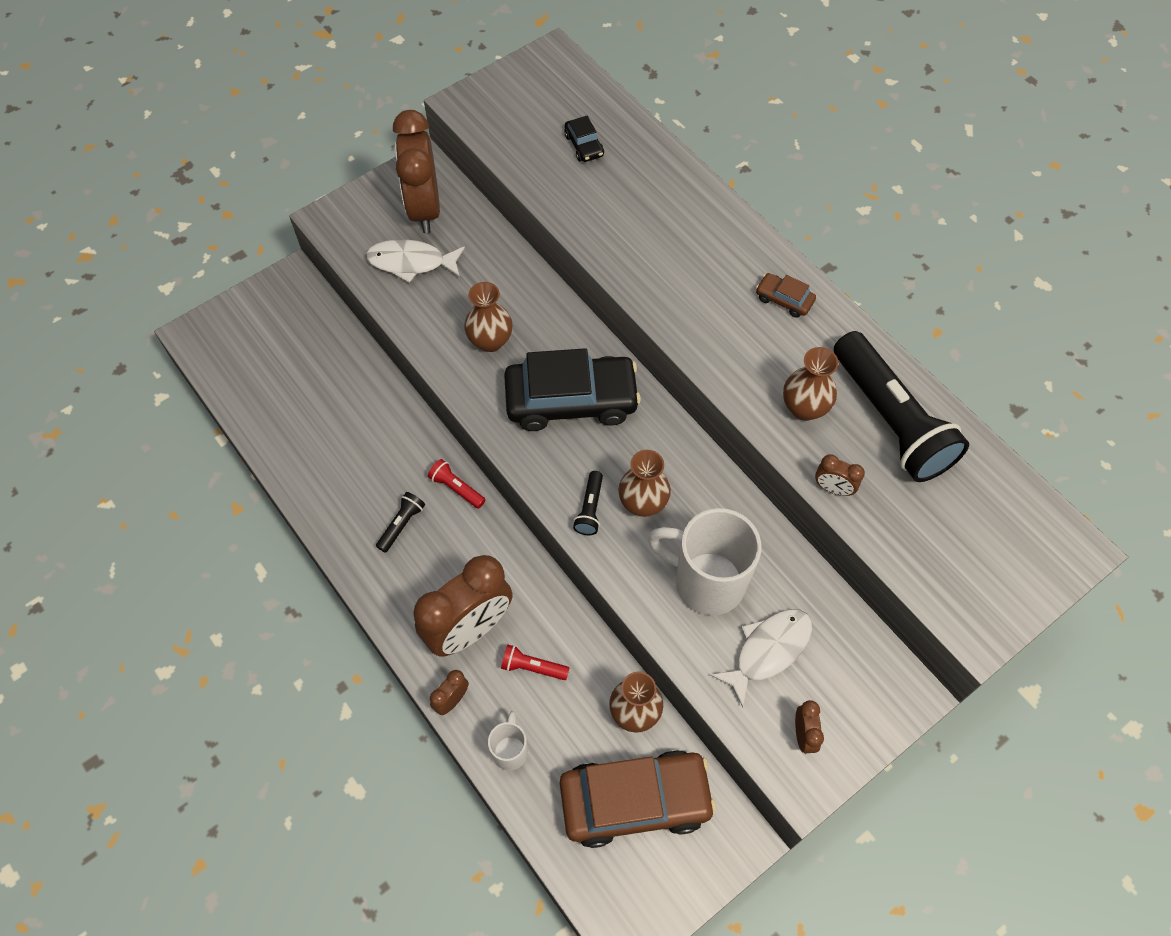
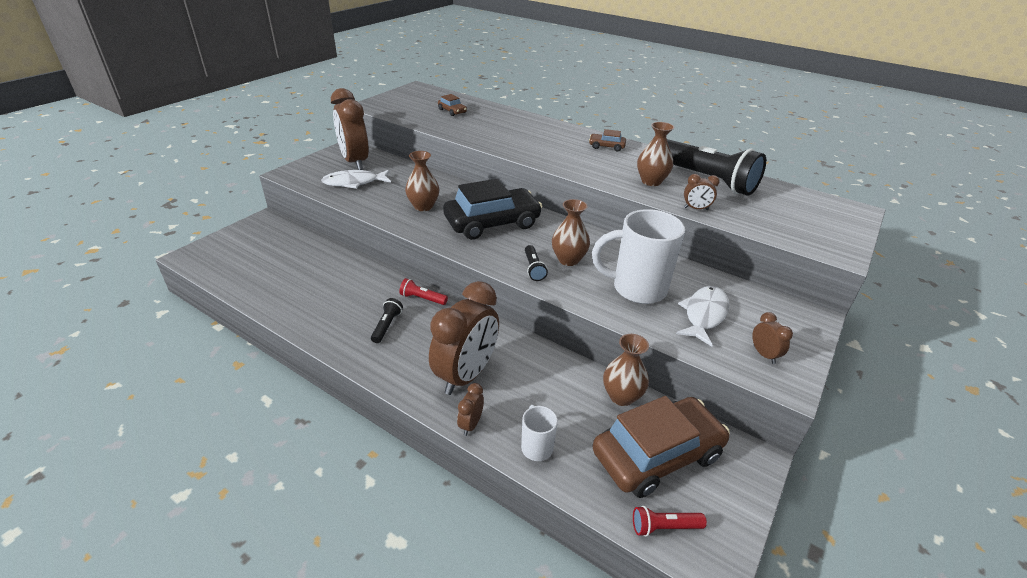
camera: 20 degrees left, 25 degrees down
red flashlight [501,645,569,680] -> red flashlight moved to [633,506,707,537]
black car [564,116,604,162] -> brown car [438,94,467,116]

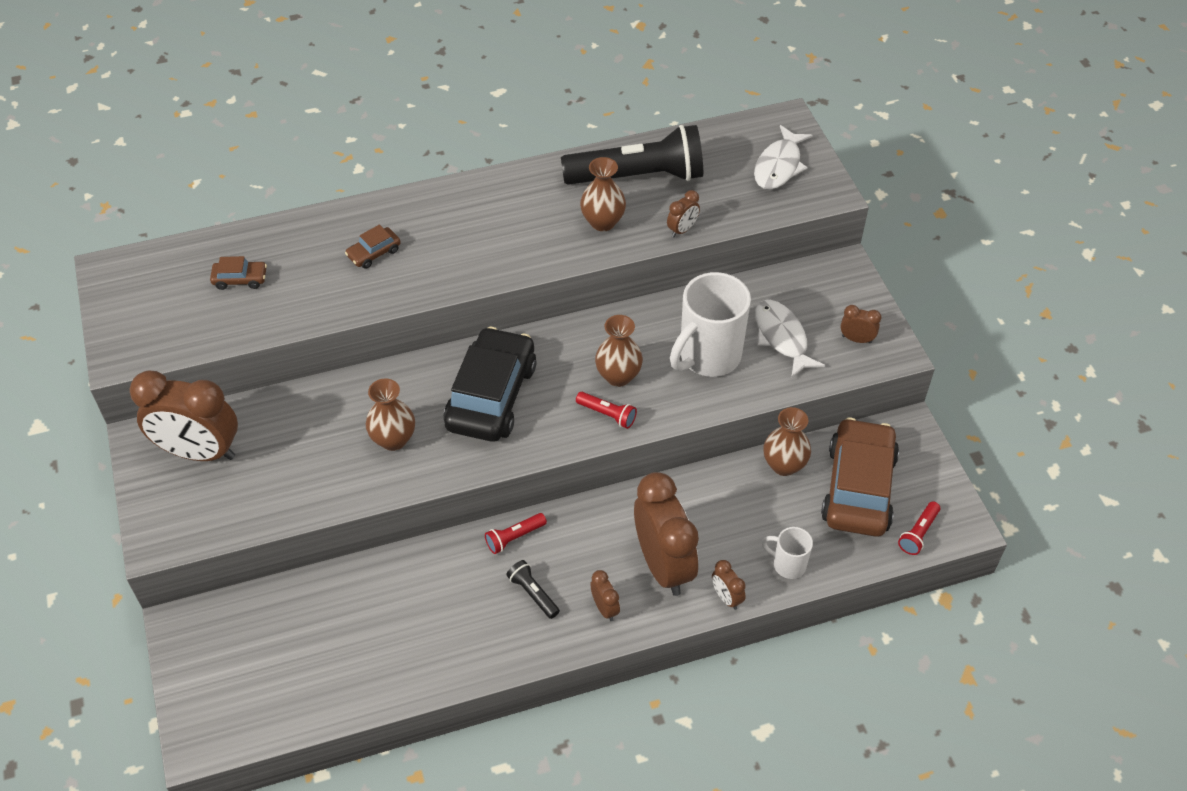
camera: 50 degrees left, 15 degrees up
white fish [321,170,391,189] -> white fish moved to [754,125,813,190]
black flashlight [525,245,548,281] -> red flashlight [576,392,637,429]
brown car [589,129,626,151] -> brown car moved to [345,224,401,269]
none -> brown clock [590,570,620,621]

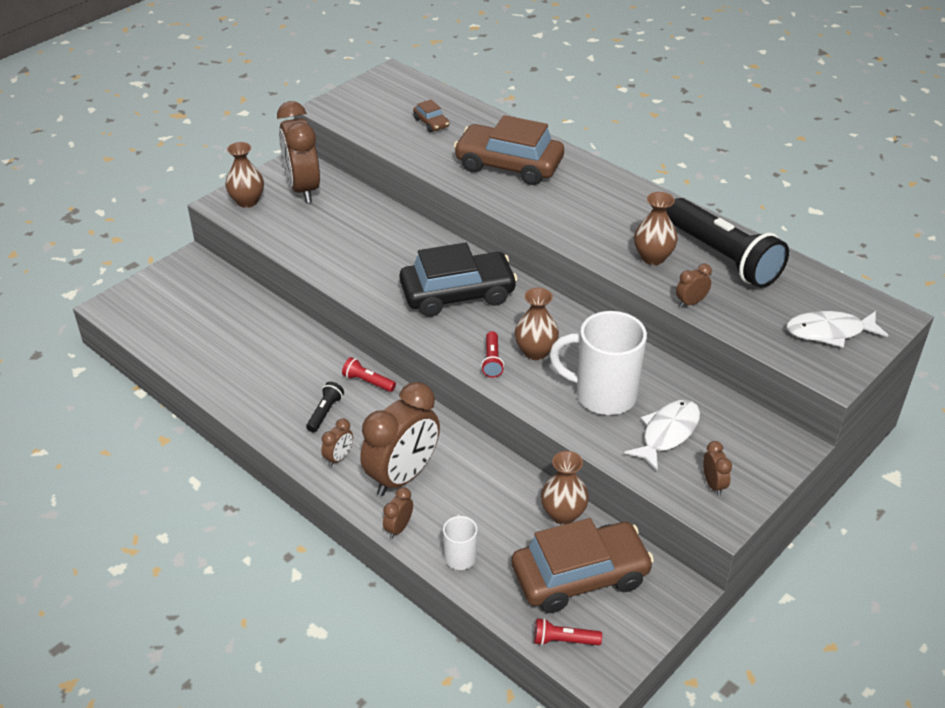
camera: 60 degrees right, 10 degrees down
brown car [345,224,401,269] -> brown car [454,115,564,185], size x2.32
brown vase [366,378,415,451] -> brown vase moved to [225,142,264,208]
brown clock [667,190,700,237] -> brown clock turned 135 degrees clockwise [676,264,712,308]

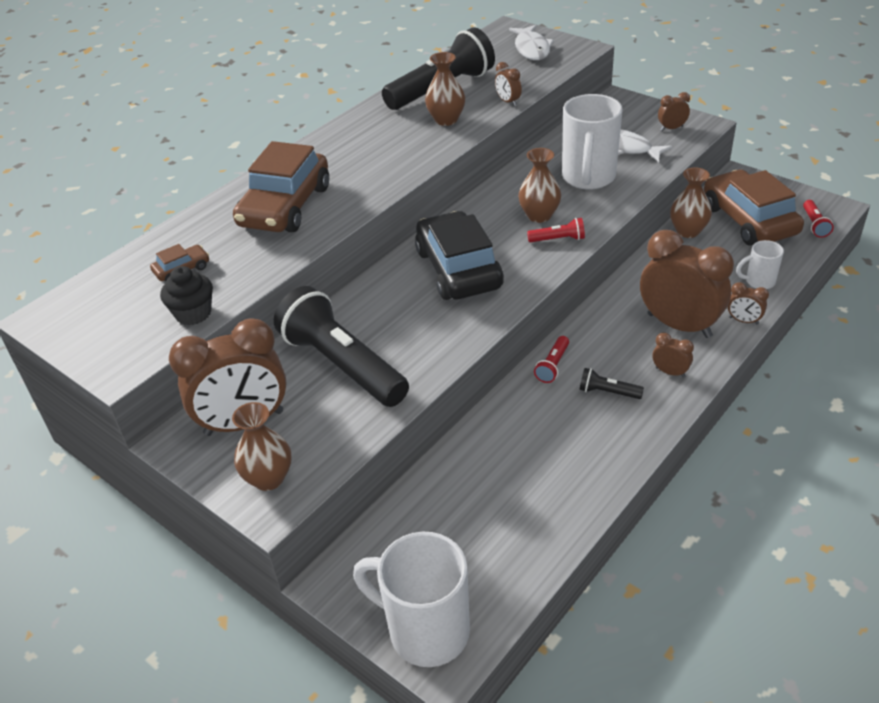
camera: 90 degrees left, 0 degrees up
none -> black cupcake [160,266,213,325]
none -> black flashlight [274,286,409,407]
none -> white mug [353,532,470,667]

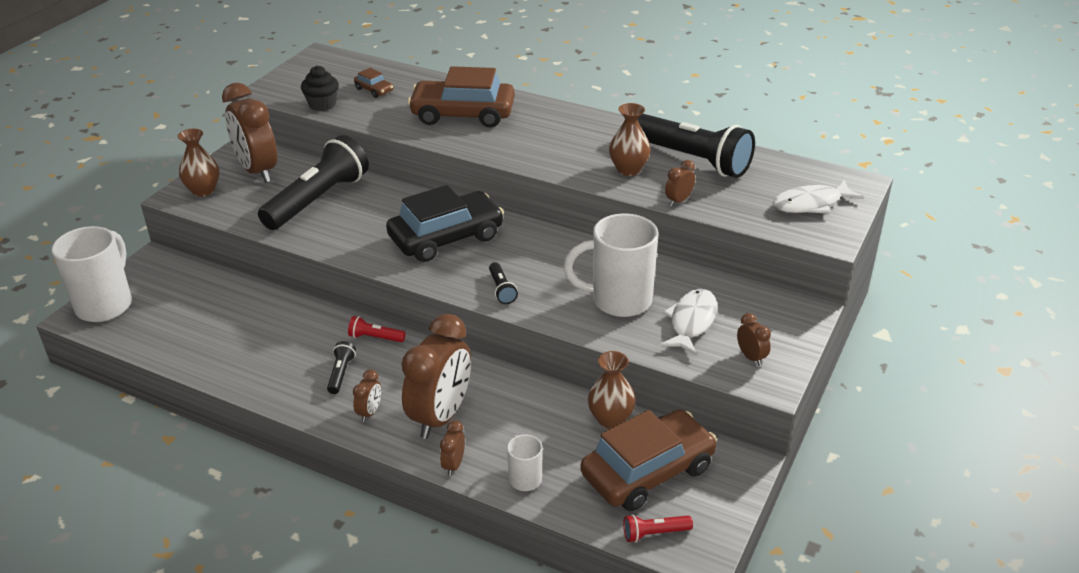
camera: 75 degrees right, 5 degrees down
brown vase [518,148,561,223] -> none
red flashlight [527,218,585,242] -> black flashlight [489,262,518,304]

